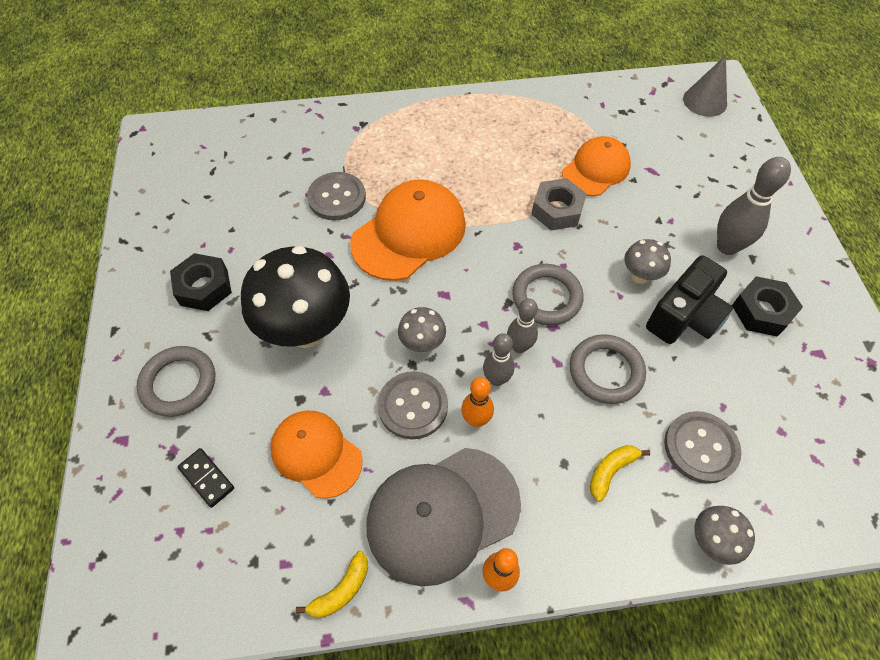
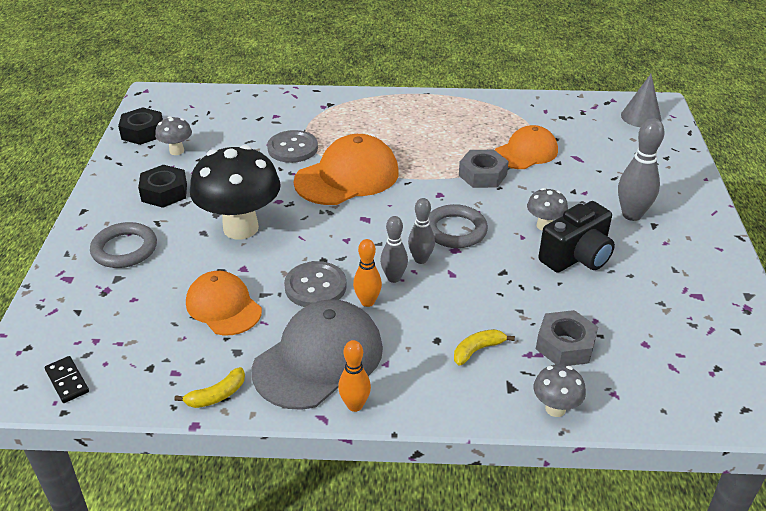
camera: 10 degrees right, 20 degrees down
black domino [177,448,234,508] -> black domino moved to [45,356,89,403]
grey cap [366,448,521,587] -> grey cap turned 150 degrees clockwise [251,299,383,410]
grey mushroom [398,307,446,353] -> grey mushroom moved to [155,116,192,155]
grey ring [570,334,646,404] -> none
grey button [664,411,742,484] -> grey nut [536,310,598,366]
black nut [732,276,803,337] -> black nut moved to [118,107,163,145]

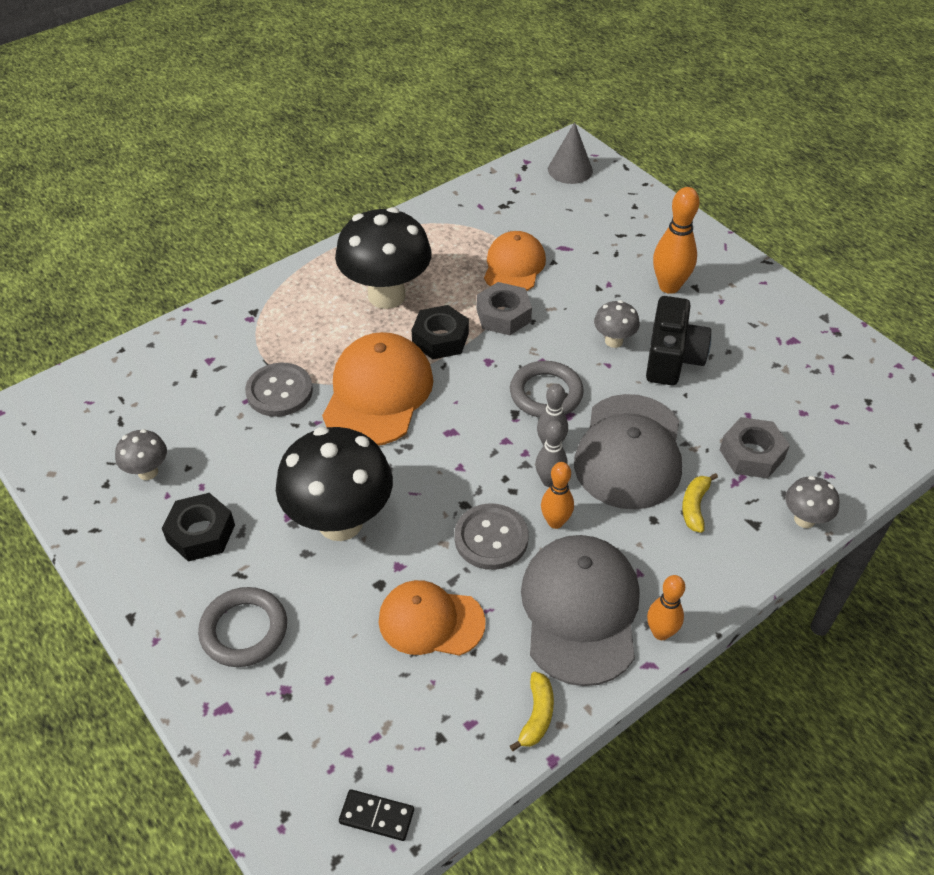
camera: 40 degrees left, 10 degrees up
black nut [118,107,163,145] -> black nut moved to [412,305,469,359]
grey bowling pin [618,118,665,221] -> orange bowling pin [653,187,699,294]
none -> black mushroom [335,207,432,309]
none -> grey cap [574,394,682,510]

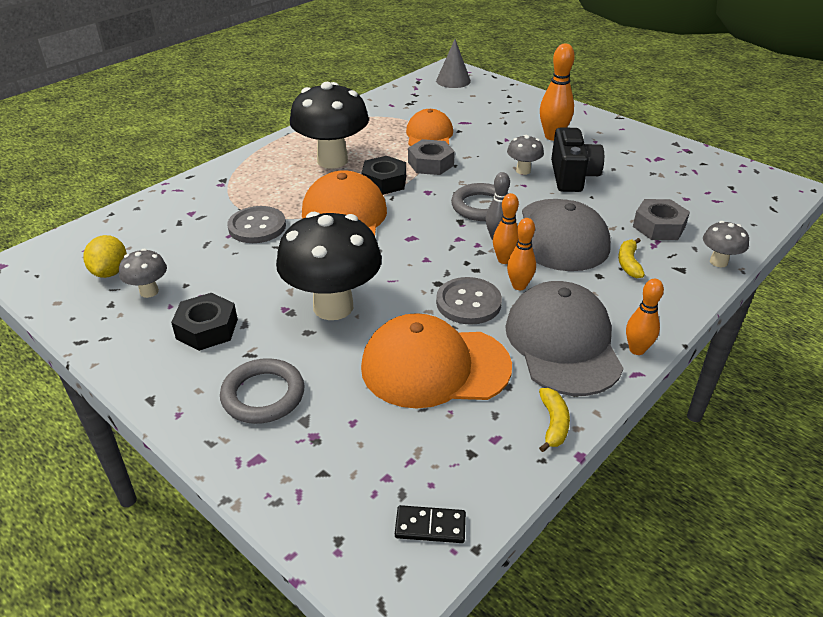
camera: 10 degrees left, 10 degrees down
orange cap [379,580,486,656] -> orange cap [361,313,512,408], size x1.53
grey bowling pin [535,420,568,487] -> orange bowling pin [493,193,519,264]
none -> yellow lemon [83,235,127,278]

